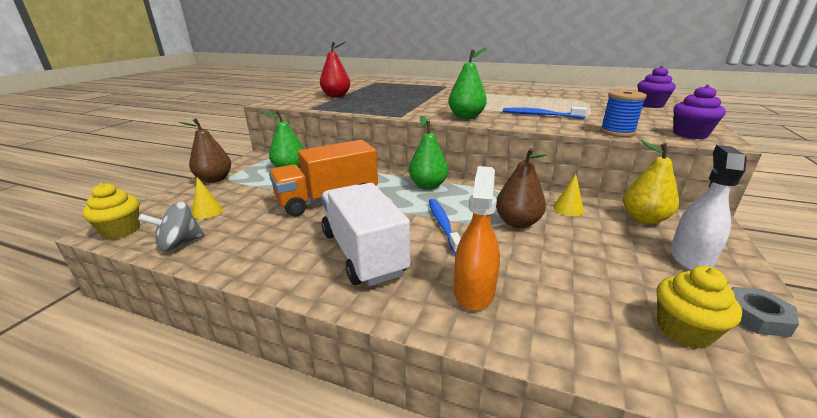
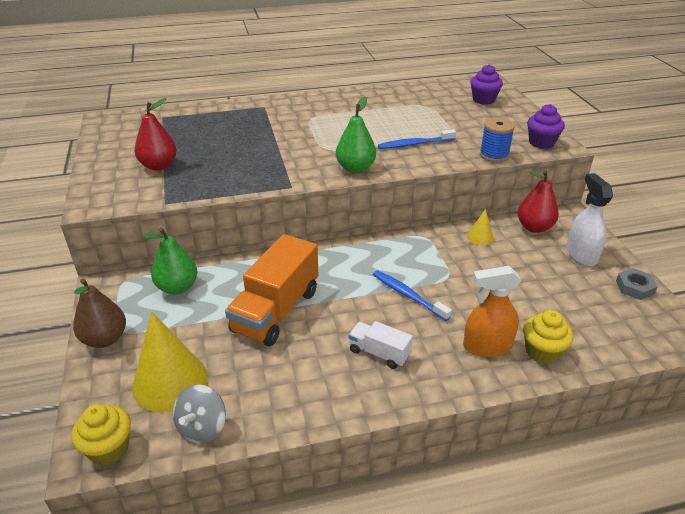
camera: 35 degrees left, 10 degrees up
yellow cone [192,177,223,219] -> yellow cone [132,311,208,412], size x2.13
white truck [321,183,410,286] -> white truck [348,321,413,369], size x0.51
green pear [409,116,448,190] -> none
orange spray bottle [454,166,500,311] -> orange spray bottle turned 75 degrees counterclockwise [463,266,521,357]
brown pear [496,148,547,228] -> none
yellow pear [623,140,679,224] -> red pear [517,170,559,233]
yellow cupcake [657,266,742,349] -> yellow cupcake moved to [523,310,573,364]

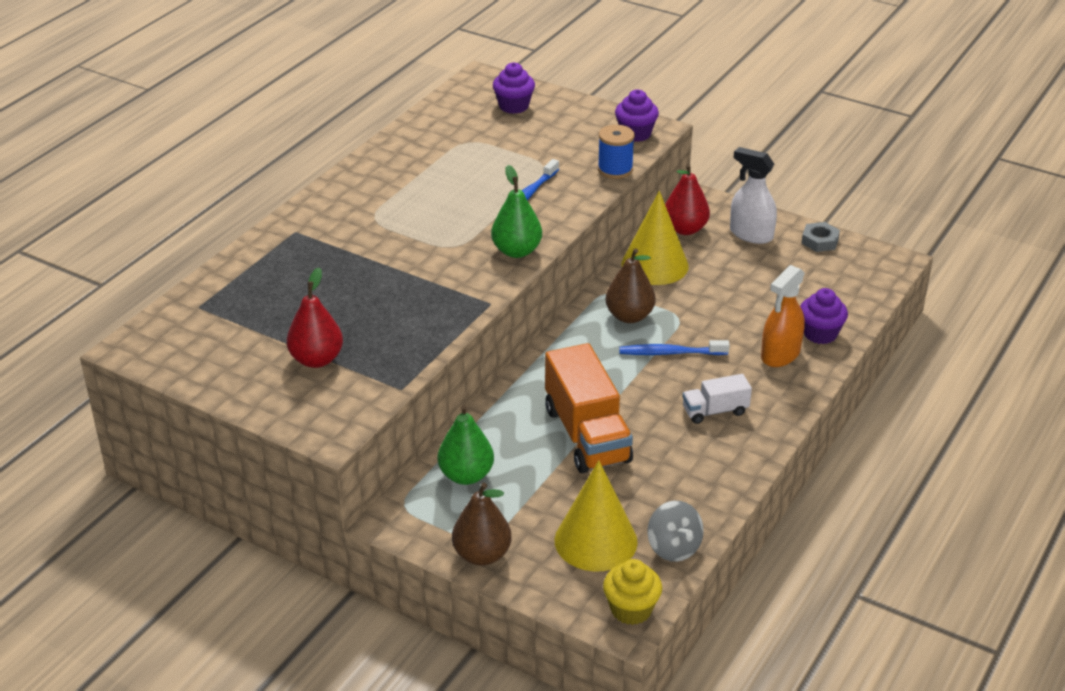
camera: 45 degrees left, 0 degrees up
yellow cone [467,209,494,245] -> yellow cone [621,191,689,285], size x2.13
yellow cupcake [523,310,573,364] -> purple cupcake [800,288,848,344]
none -> brown pear [606,248,656,323]

